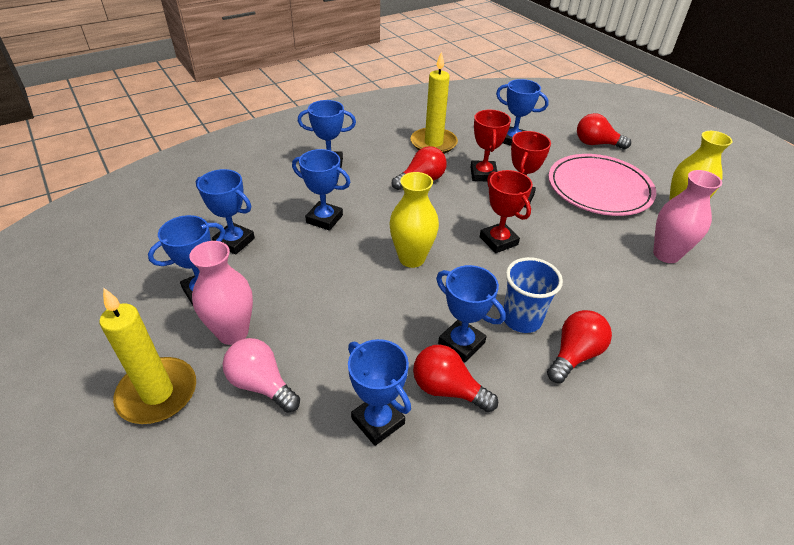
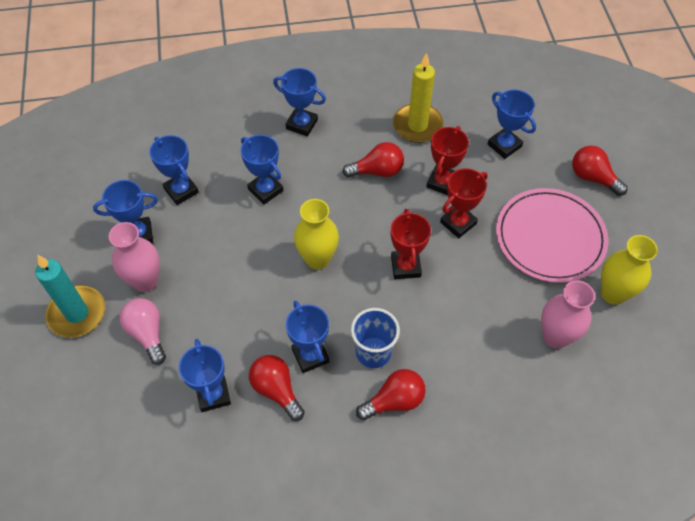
camera: 25 degrees right, 15 degrees up
yellow candle [100,288,196,424] -> turquoise candle [35,255,105,338]

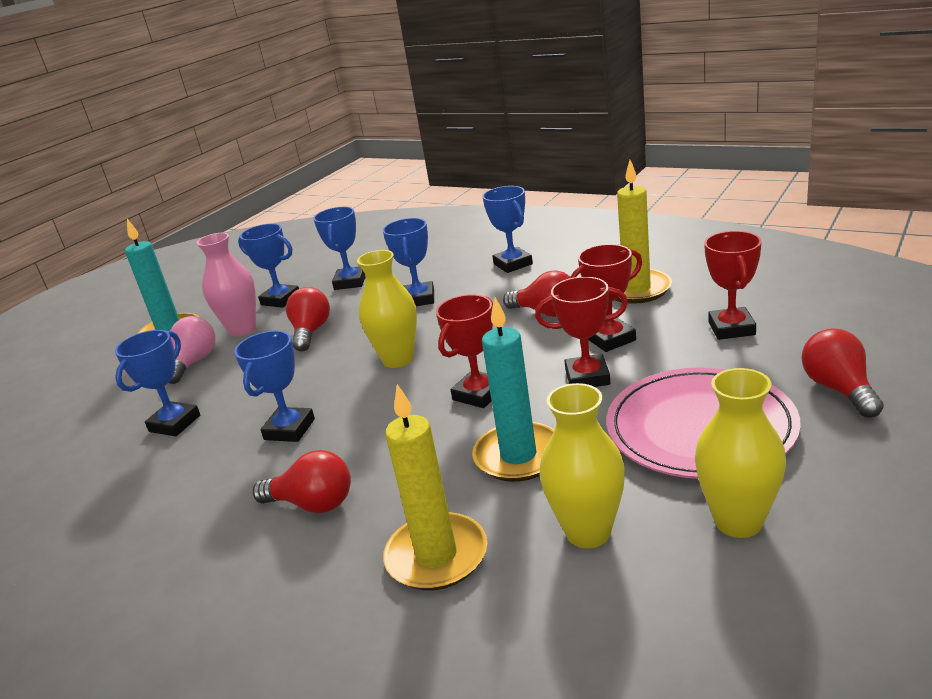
camera: 45 degrees right, 30 degrees down
red light bulb [249,355,305,421] -> red light bulb moved to [286,287,330,351]
blue cup [351,308,400,368] -> none
blue trophy [488,89,536,159] -> red trophy [704,231,762,340]
pink vase [541,280,595,349] -> yellow vase [540,383,625,548]
none -> yellow candle [383,384,487,590]
none -> turquoise candle [472,297,554,482]

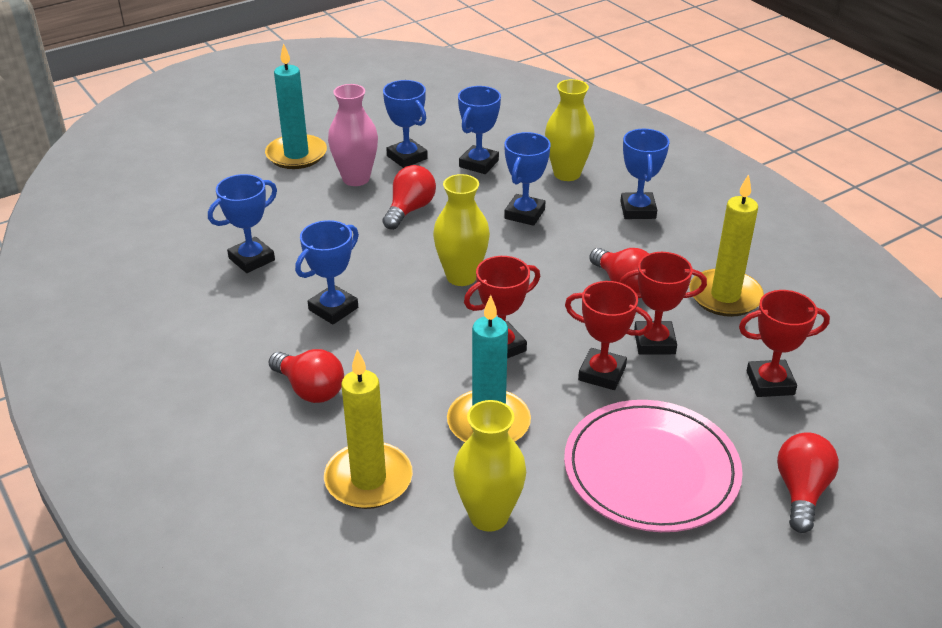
camera: 20 degrees right, 10 degrees up
pink light bulb [168,316,215,384] -> none
yellow vase [695,368,786,538] -> yellow vase moved to [545,79,595,181]
red trophy [704,231,762,340] -> red trophy turned 60 degrees clockwise [739,290,830,397]

